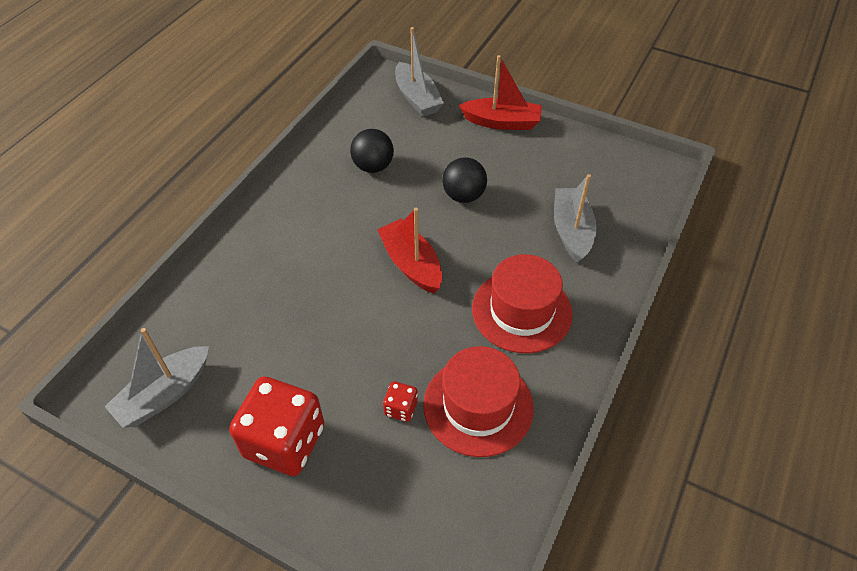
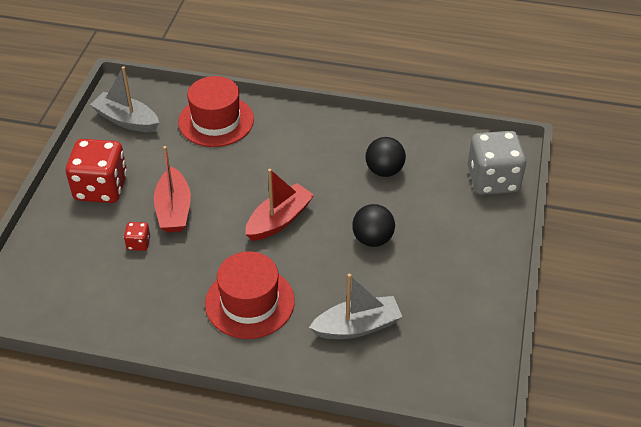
camera: 75 degrees right, 5 degrees down
grey boat [395,27,444,117] -> grey dice [467,131,526,195]
red hat [423,346,534,457] -> red hat moved to [178,76,254,147]
red boat [459,55,542,130] -> red boat moved to [154,146,191,233]

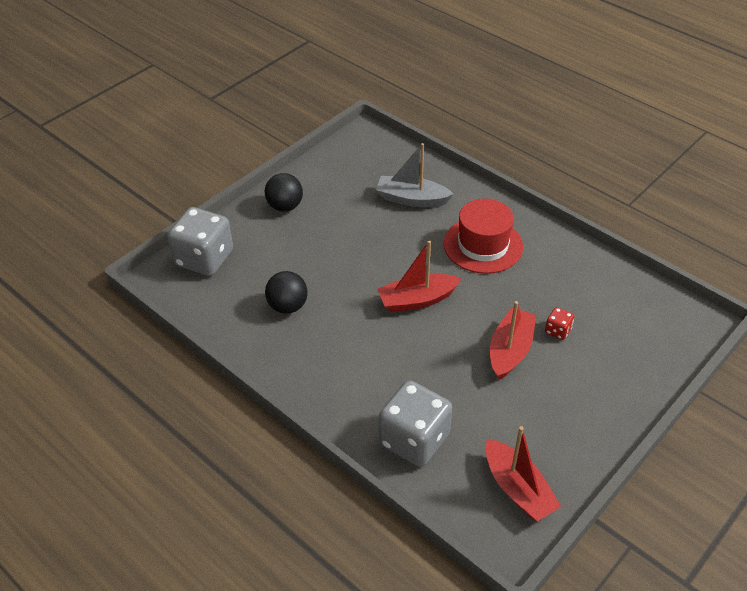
camera: 150 degrees left, 0 degrees up
red dice [66,139,127,203] -> none
grey boat [90,66,159,132] -> red boat [485,426,561,521]
red hat [178,76,254,147] -> grey dice [379,380,452,467]
black ball [352,204,395,247] -> black ball moved to [265,173,303,212]

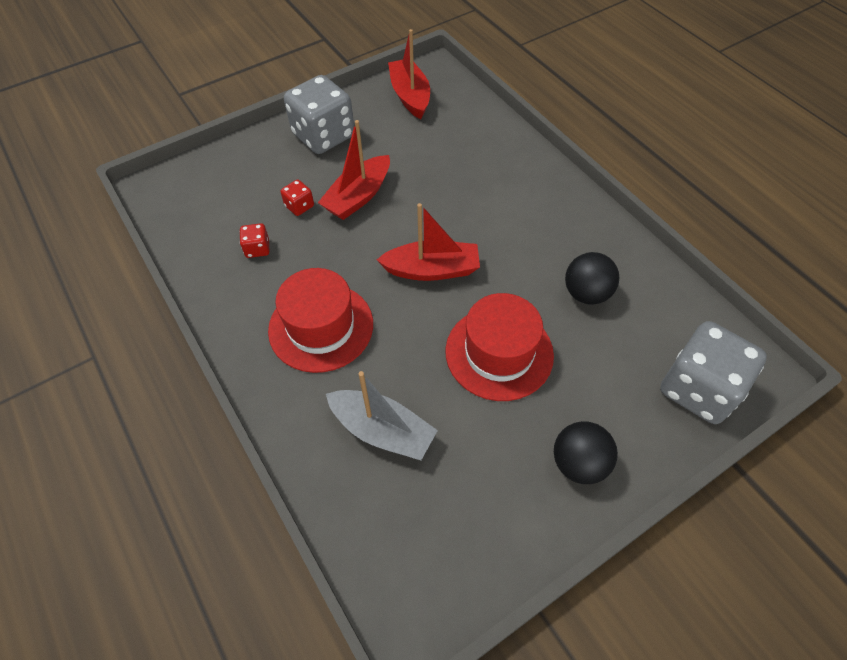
camera: 165 degrees left, 10 degrees up
grey dice [379,380,452,467] -> grey dice moved to [284,75,354,154]
none -> red dice [240,223,270,258]
none -> red hat [446,293,554,401]

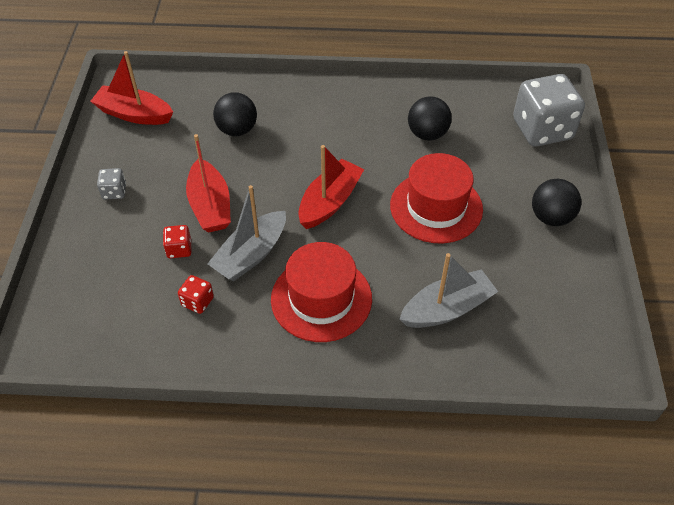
camera: 55 degrees left, 5 degrees down
grey dice [284,75,354,154] -> grey dice [97,168,126,200], size x0.44
none -> grey boat [207,185,286,281]
none -> black ball [213,92,257,136]

